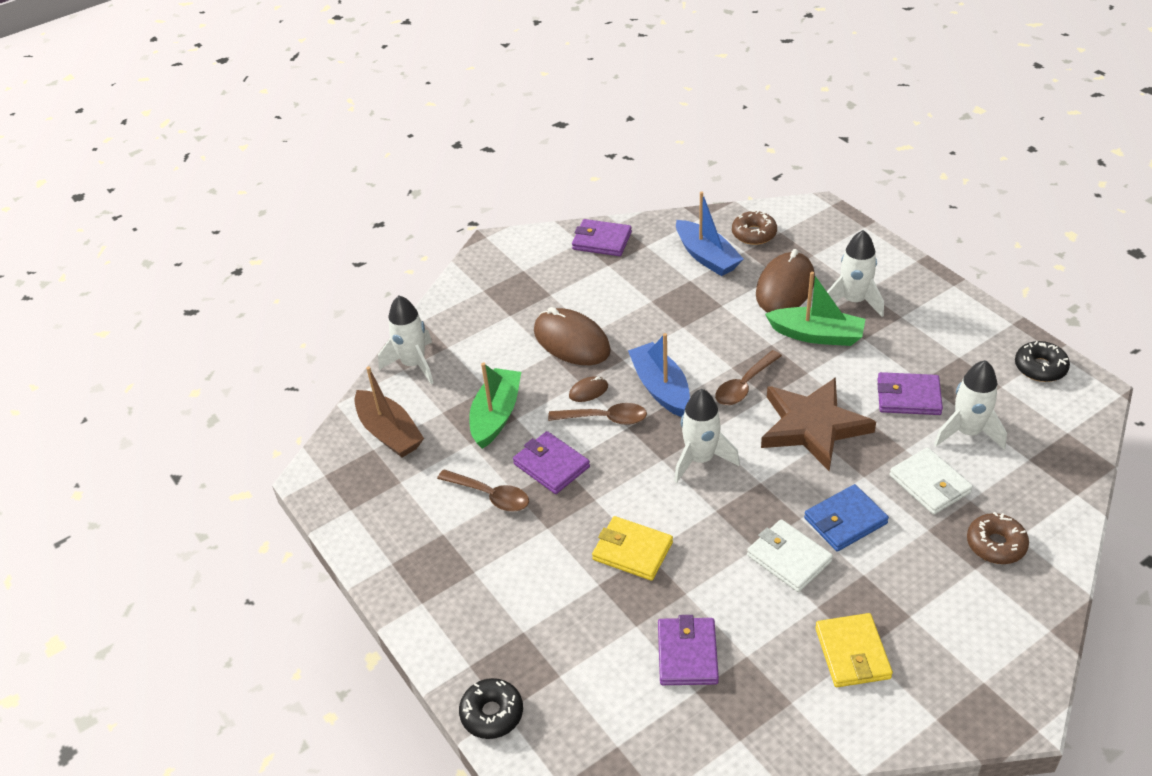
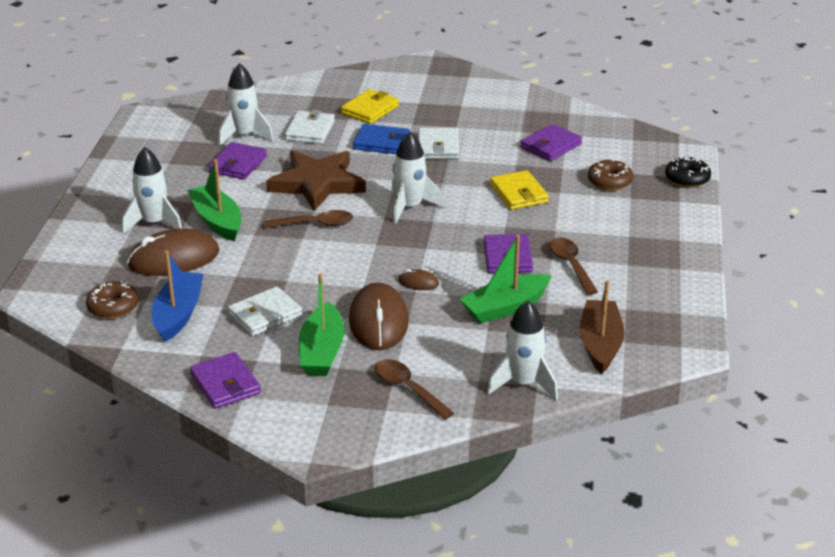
camera: 140 degrees left, 10 degrees down
brown spoon [548,403,647,425] -> brown spoon moved to [375,359,454,420]
blue boat [628,333,690,417] -> none
yellow wallet [815,613,893,687] -> yellow wallet moved to [341,89,399,124]
purple wallet [878,372,943,415] -> purple wallet turned 60 degrees clockwise [208,142,267,180]
brown donut [967,512,1029,564] -> brown donut moved to [588,159,633,191]
black donut [1015,341,1070,382] -> none
none -> white wallet [228,287,302,336]
none -> green boat [299,273,344,376]

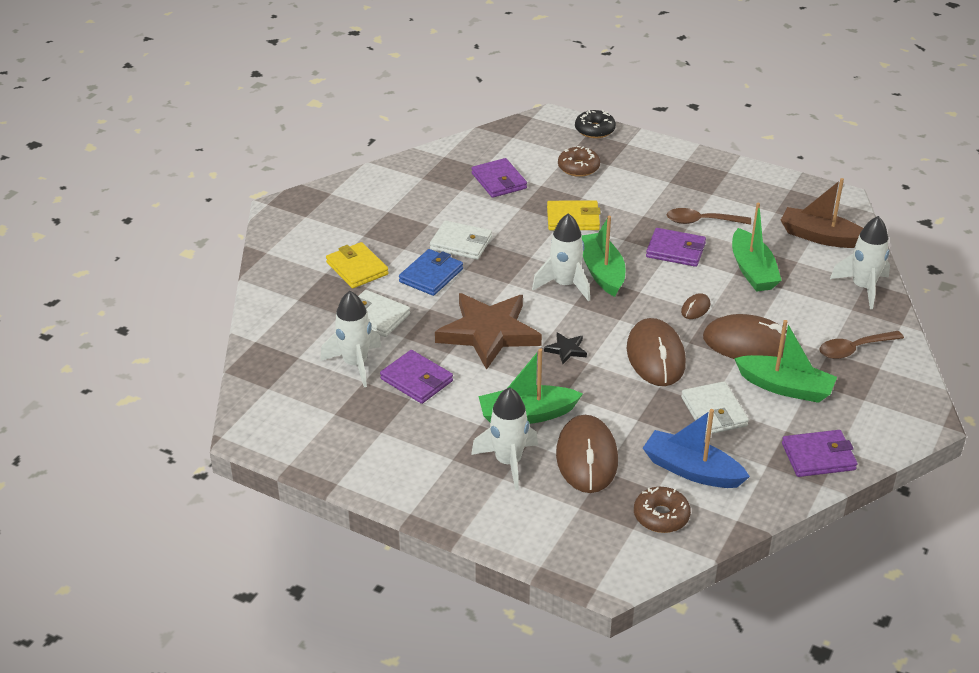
camera: 70 degrees left, 5 degrees up
brown spoon [263,210,353,228] -> black star [544,332,587,364]
none -> green boat [582,216,626,297]
none -> brown mouse [627,318,686,386]

